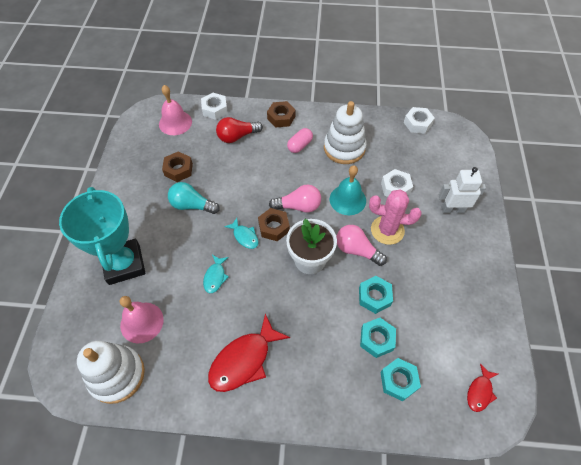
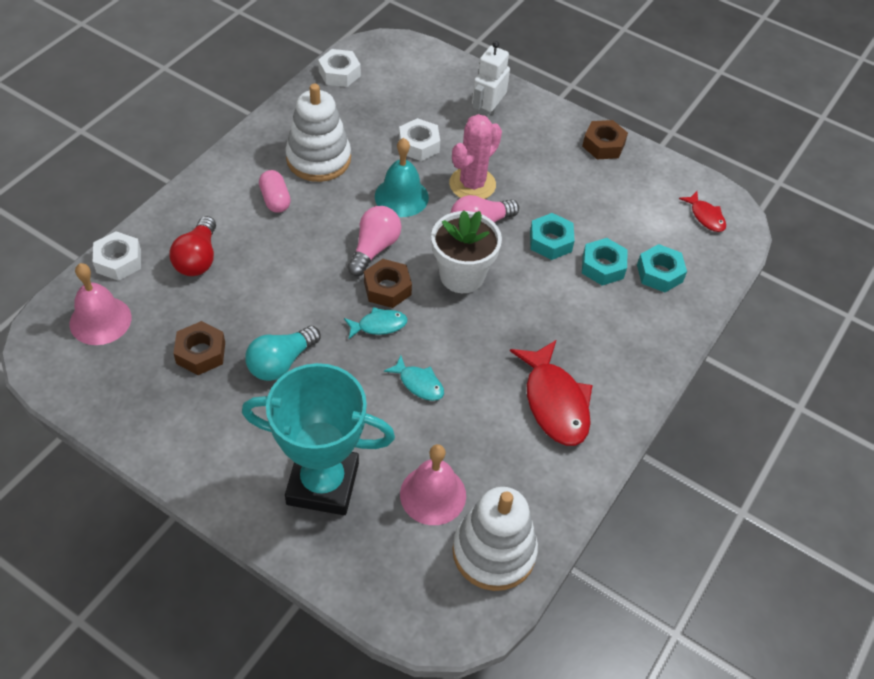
camera: 65 degrees left, 5 degrees down
brown nut [267,101,295,127] -> brown nut moved to [582,120,628,159]

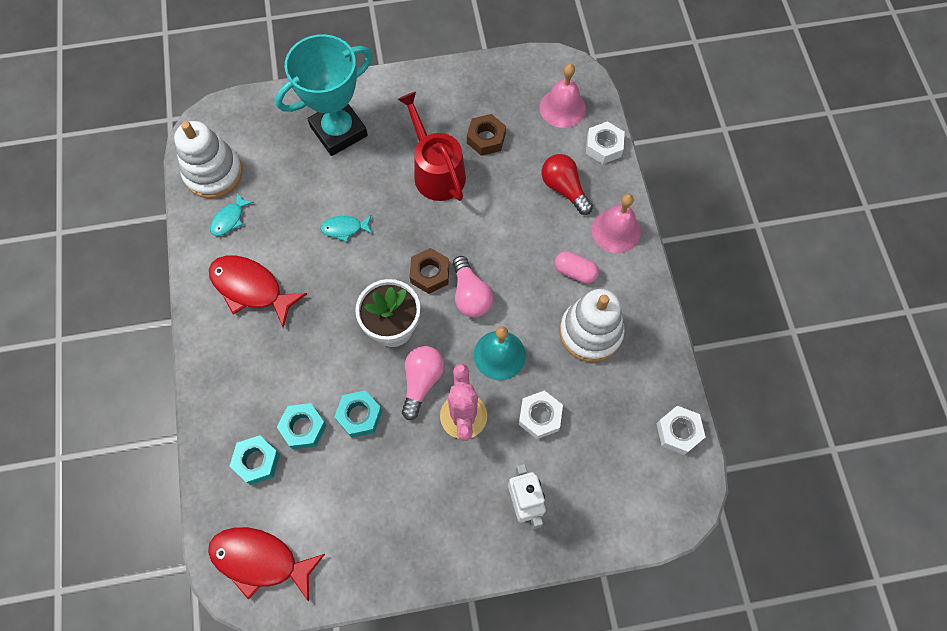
camera: 140 degrees right, 15 degrees up
turquoise light bulb [245,326,320,381] -> red watering can [398,92,466,201]
turquoise fish [344,307,408,339] -> turquoise fish moved to [210,192,254,236]
pink bell [400,444,466,525] -> pink bell moved to [592,194,641,253]
brown nut [582,120,628,159] -> none
red fish [679,191,726,232] -> red fish [208,527,325,602], size x1.91

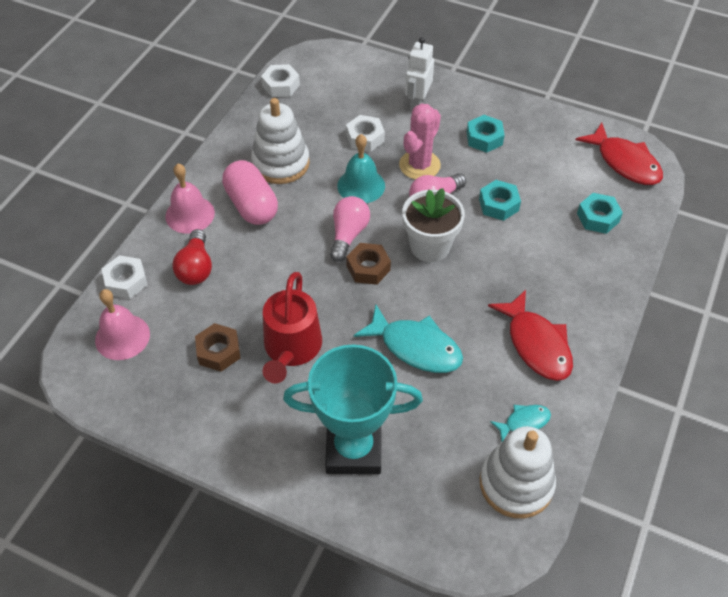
camera: 145 degrees left, 15 degrees down
turquoise nut [277,403,327,449] -> turquoise nut moved to [467,115,505,153]
turquoise fish [320,215,372,242] -> turquoise fish [354,305,463,373], size x1.91
pink capsule [555,251,599,284] -> pink capsule [222,160,278,225], size x1.74

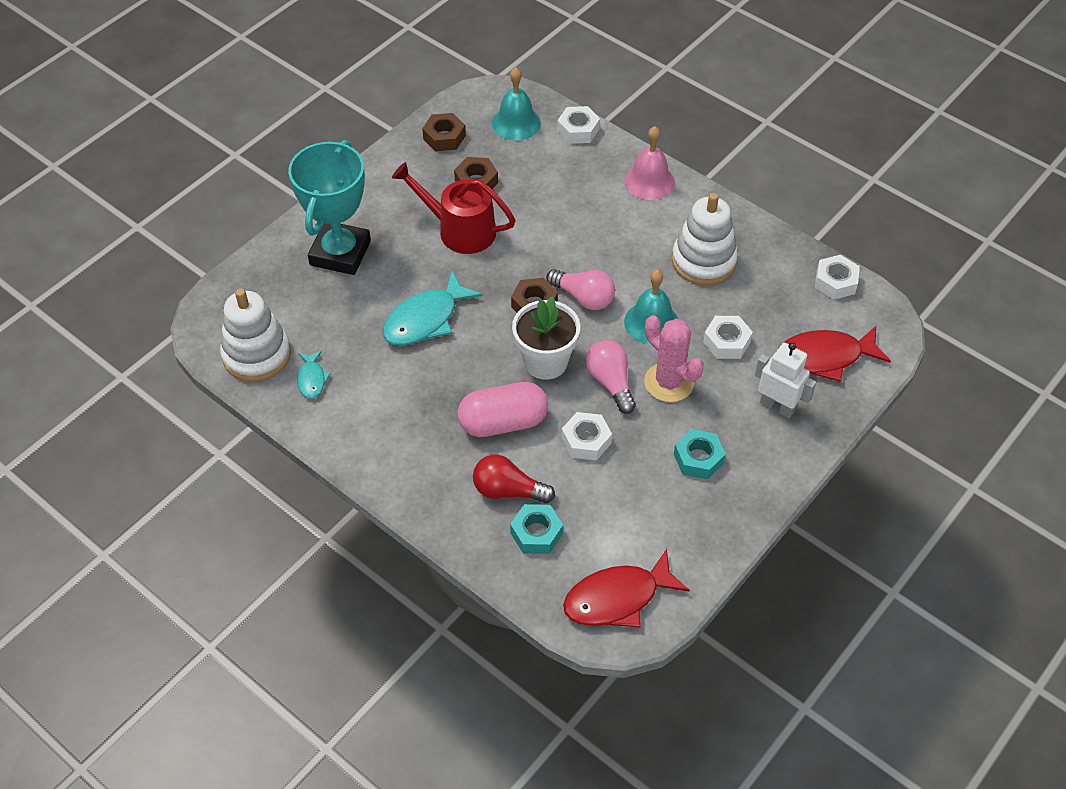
camera: 105 degrees right, 0 degrees up
pink bell [95,289,150,360] -> turquoise bell [492,67,541,141]
red light bulb [172,229,212,285] -> red light bulb moved to [473,455,555,503]
pink capsule [222,160,278,225] -> pink capsule moved to [458,382,548,437]
turquoise nut [479,180,521,221] -> white nut [562,412,612,461]
red fish [488,290,573,381] -> red fish moved to [777,326,891,382]
none -> brown nut [422,113,466,151]

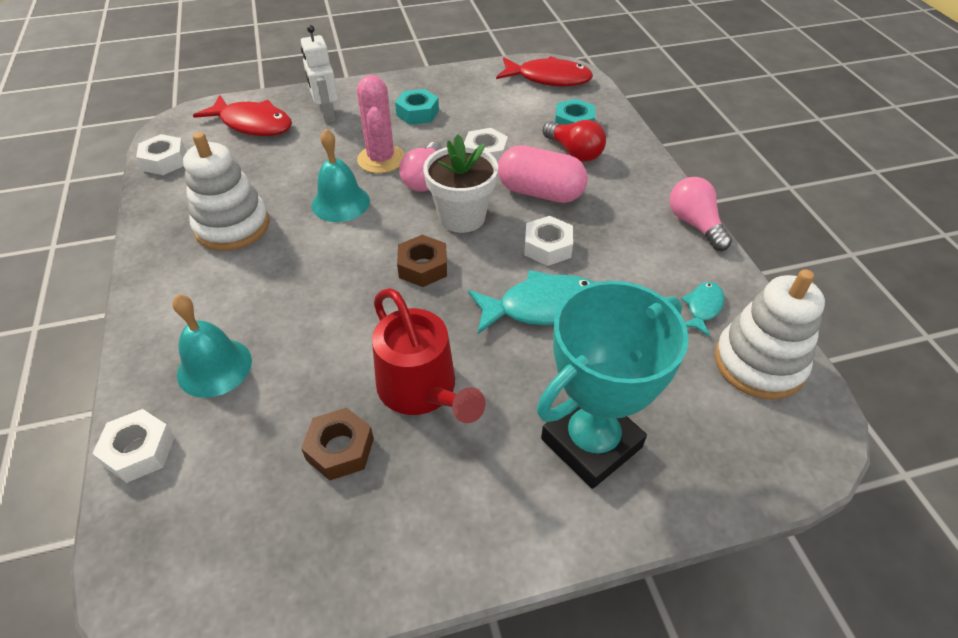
camera: 145 degrees left, 5 degrees down
brown nut [422,113,466,151] -> none
turquoise bell [492,67,541,141] -> turquoise bell moved to [172,294,252,398]
pink light bulb [546,269,615,310] -> pink light bulb moved to [670,177,732,251]
pink bell [624,126,675,200] -> none
white nut [703,316,753,359] -> white nut moved to [524,216,573,266]

